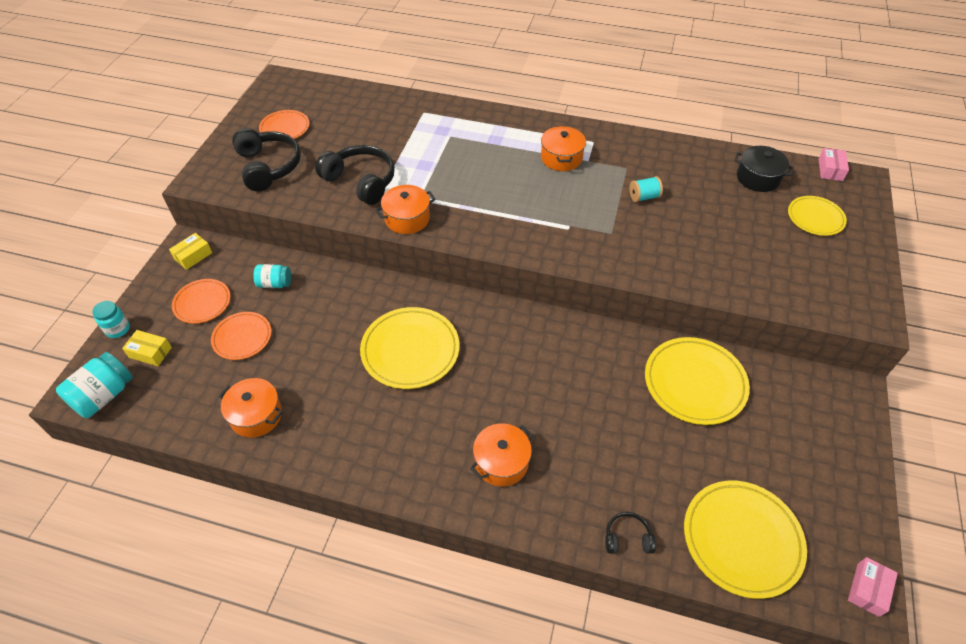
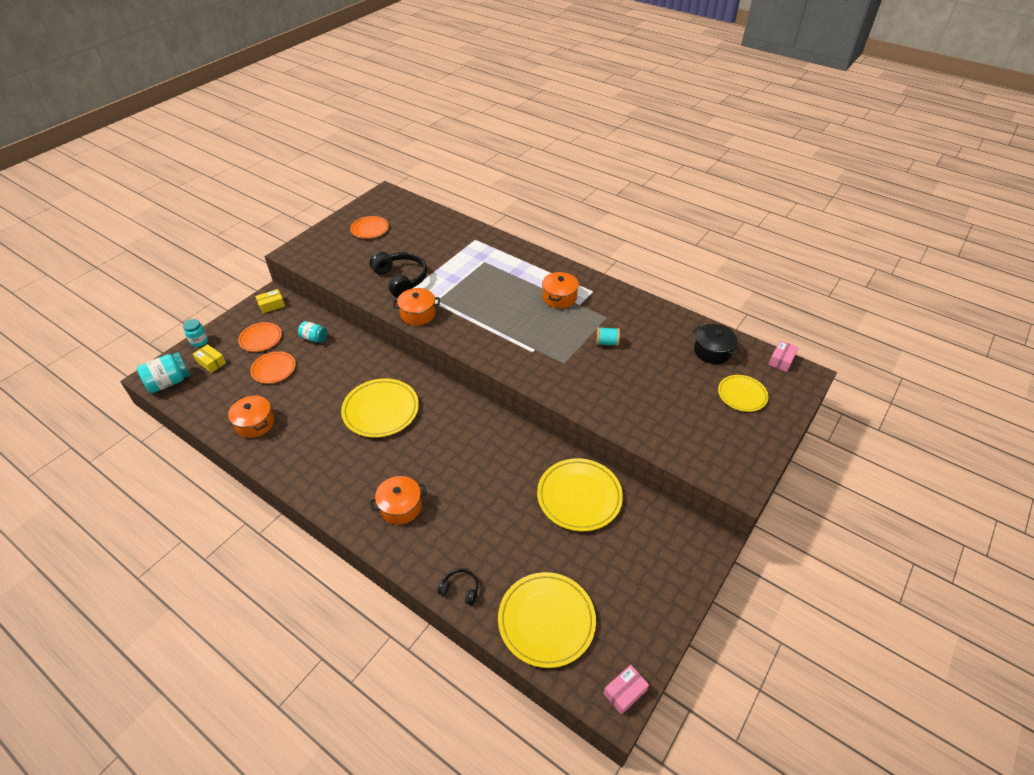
camera: 20 degrees right, 5 degrees down
black headphones [232,128,301,191] -> none

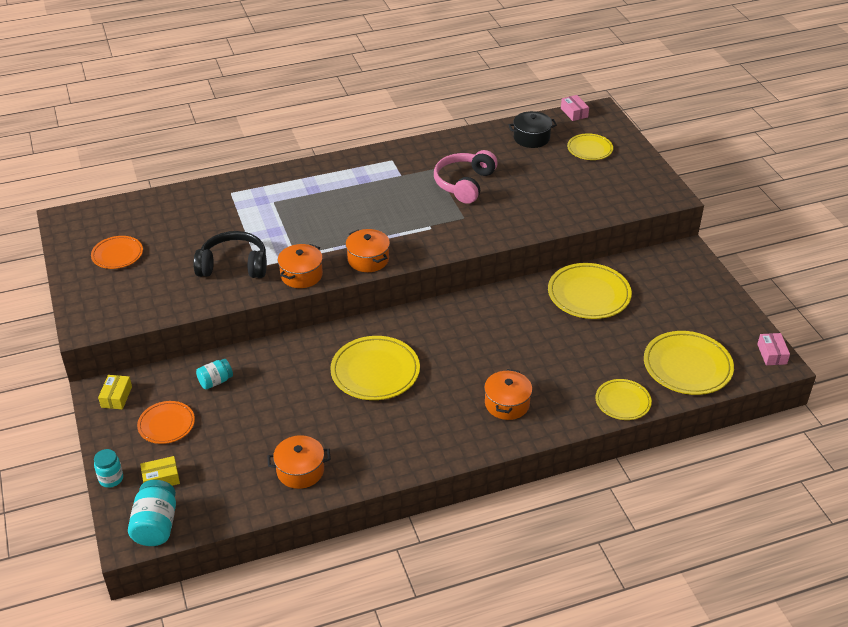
camera: 55 degrees left, 5 degrees down
orange plate [250,351,296,384] -> none
black headphones [438,568,478,605] -> yellow plate [595,379,652,420]
orange pot [542,272,579,308] -> orange pot moved to [346,229,390,272]
turquoise spool [596,327,620,346] -> pink headphones [434,150,498,204]

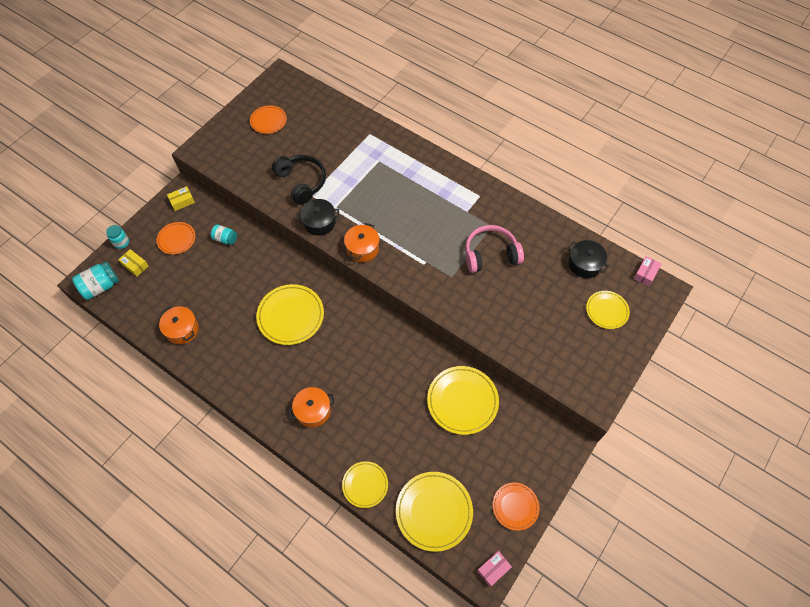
camera: 55 degrees right, 20 degrees up
orange pot [278,244,323,288] -> black pot [297,199,340,236]
none -> orange plate [493,483,540,531]

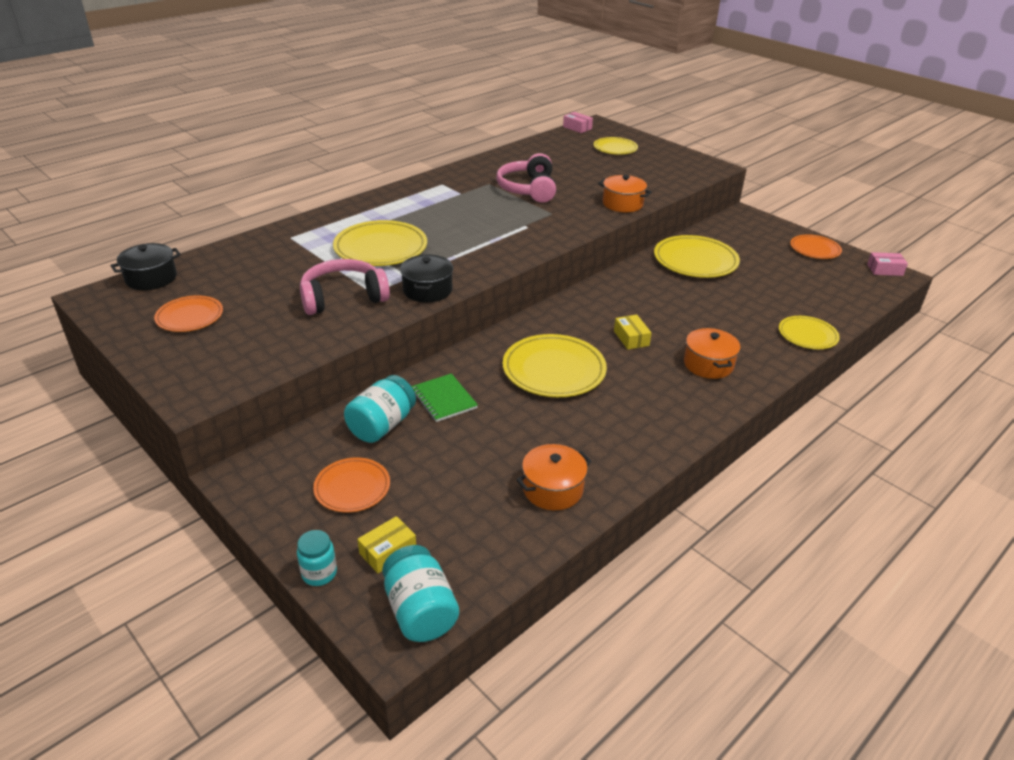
camera: 80 degrees left, 25 degrees down
yellow box [167,186,195,211] -> yellow box moved to [614,315,652,350]
turquoise jar [211,224,237,245] -> turquoise jar [344,375,416,443], size x1.59
black headphones [272,155,326,205] -> pink headphones [300,259,390,315]
orange pot [344,223,380,262] -> orange pot moved to [598,175,652,212]
yellow plate [396,472,473,552] -> yellow plate moved to [333,220,427,266]
pink box [477,551,512,587] -> pink box turned 60 degrees counterclockwise [867,252,908,276]
black pot [568,240,609,278] -> black pot moved to [111,243,181,290]
none -> green notebook [411,373,478,422]

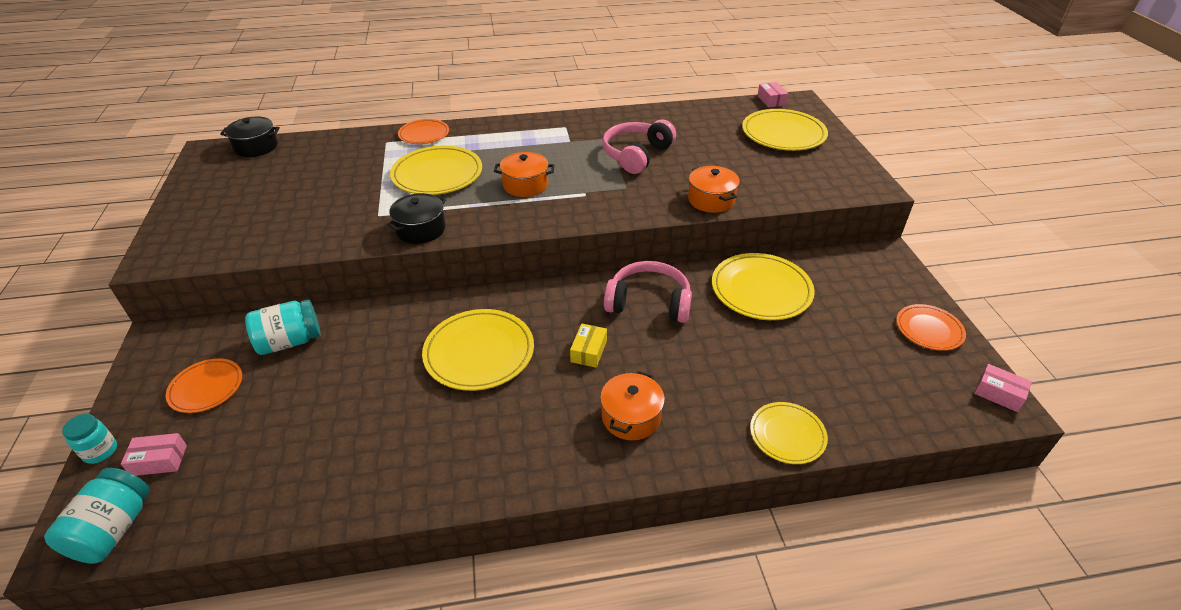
camera: 35 degrees right, 5 degrees up
orange plate [154,295,223,332] -> orange plate moved to [398,119,449,144]
pink headphones [300,259,390,315] -> pink headphones moved to [604,261,692,323]
yellow box [357,516,416,573] -> pink box [121,433,187,476]
green notebook [411,373,478,422] -> none
orange pot [516,444,592,510] -> orange pot moved to [494,152,555,197]
yellow plate [594,137,638,155] -> yellow plate [742,109,828,151], size x1.65

